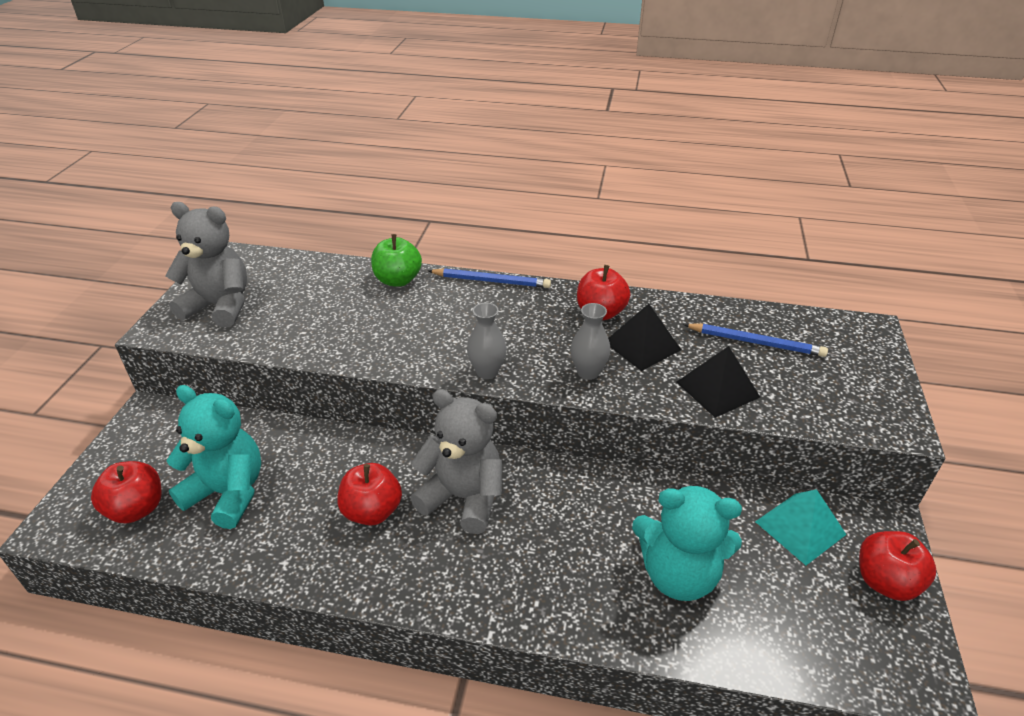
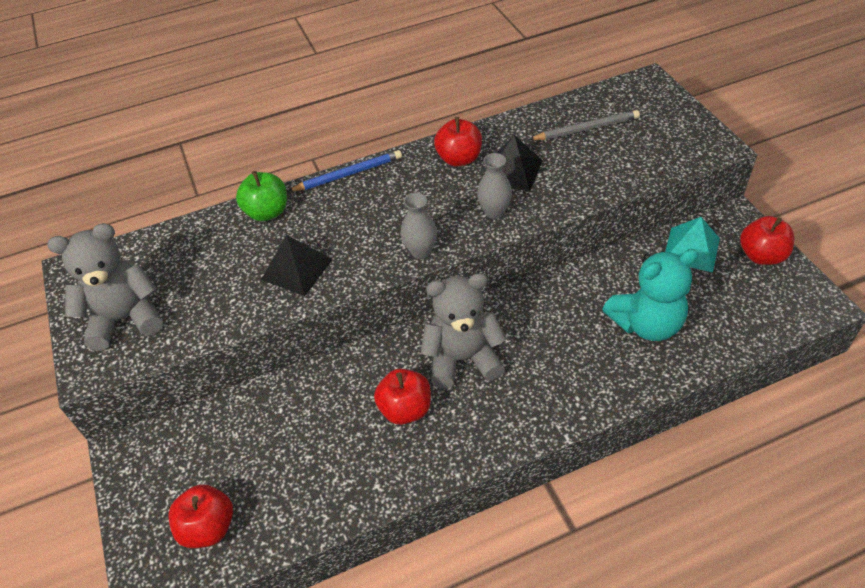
camera: 30 degrees left, 10 degrees up
turquoise teddy bear [166,385,261,529] -> none
black pyramid [676,346,760,418] -> black pyramid moved to [261,235,333,296]
blue pencil [683,324,828,357] -> grey pencil [529,110,640,140]

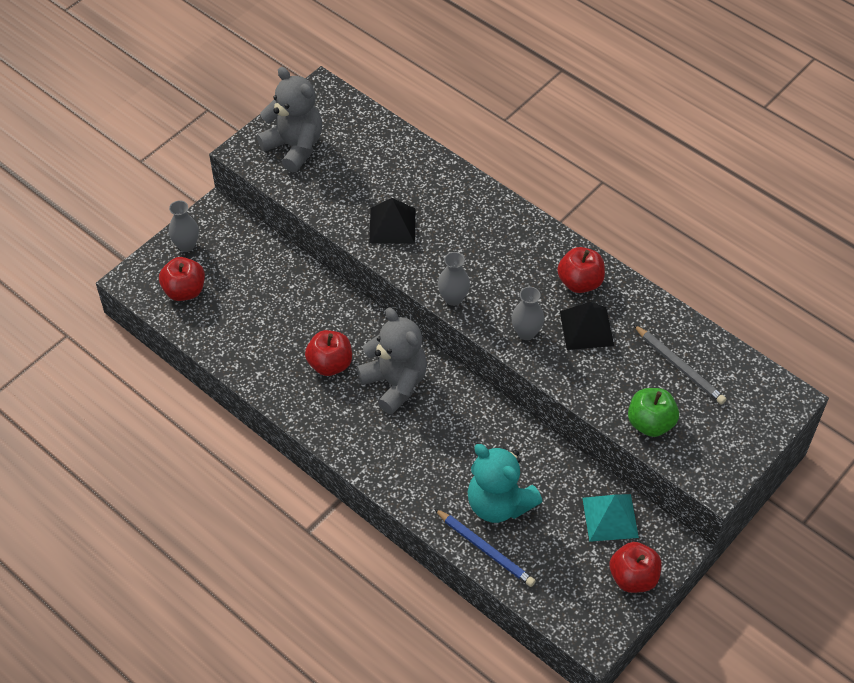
camera: 60 degrees right, 5 degrees up
green apple [236,171,287,221] -> green apple moved to [628,388,679,437]
blue pencil [288,150,402,191] -> blue pencil moved to [435,509,536,587]
none -> grey vase [169,200,199,252]

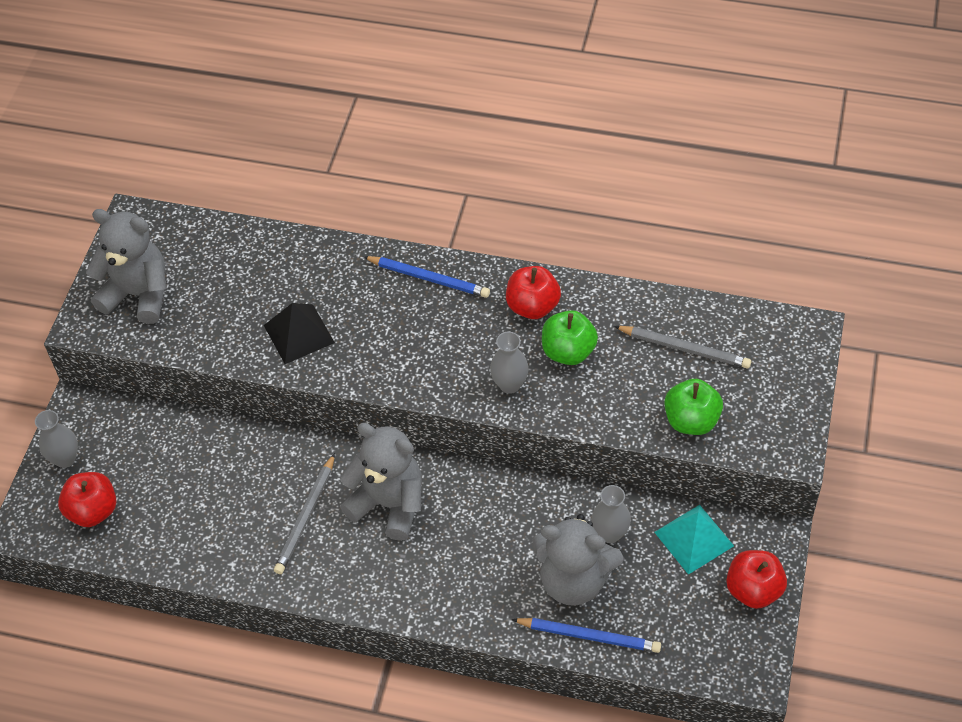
camera: 25 degrees left, 0 degrees up
red apple [305,330,352,376] -> grey pencil [274,453,335,574]
grey vase [438,252,470,306] -> grey vase moved to [592,485,631,543]
turquoise teddy bear [468,444,542,523] -> grey teddy bear [532,514,623,606]
black pyramid [560,302,614,350] -> green apple [542,310,598,365]
none -> blue pencil [363,256,490,298]

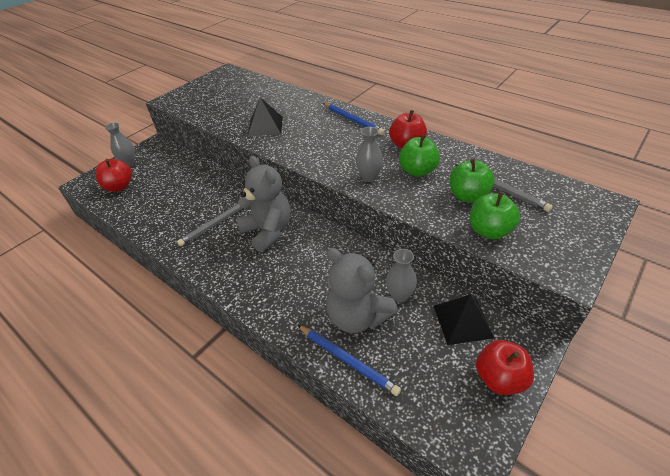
camera: 25 degrees right, 10 degrees down
grey teddy bear [86,209,167,324] -> none
turquoise pyramid [654,505,734,575] -> black pyramid [434,294,494,345]
none -> green apple [450,158,495,203]

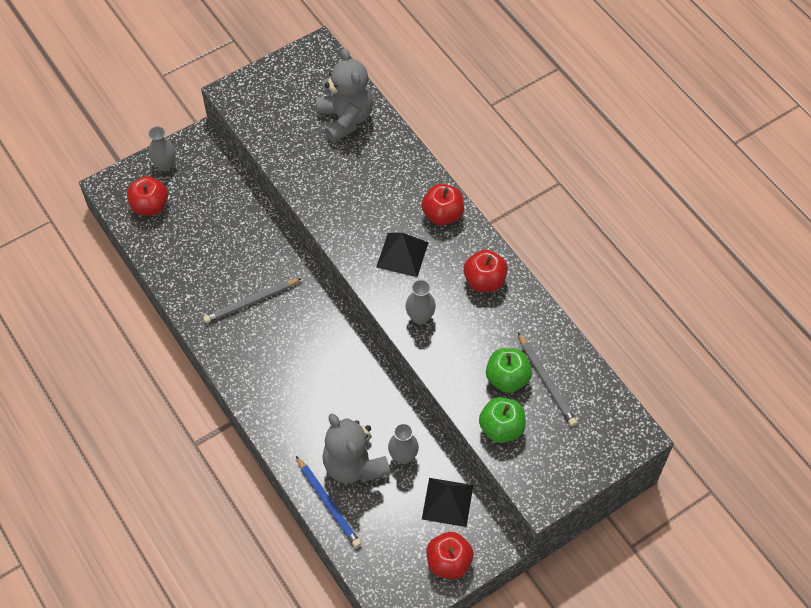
camera: 15 degrees right, 15 degrees up
grey teddy bear [236,156,291,252] -> grey teddy bear moved to [316,48,373,143]
black pyramid [248,97,283,136] -> black pyramid moved to [376,233,429,277]
blue pencil [323,103,385,135] -> red apple [421,184,464,225]
green apple [399,134,440,177] -> none

